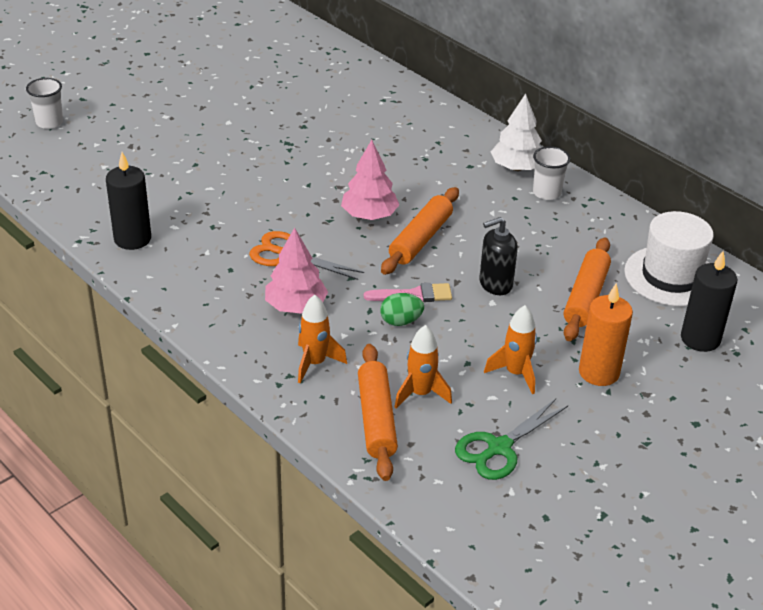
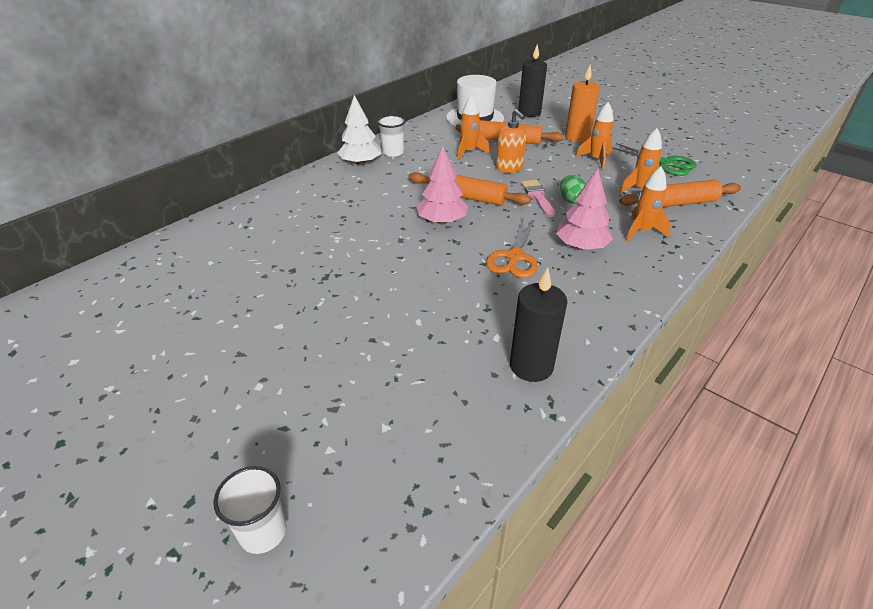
camera: 95 degrees left, 0 degrees up
black soap dispenser [479,217,518,295] -> orange soap dispenser [496,109,527,173]
none -> orange rocket [457,95,490,160]

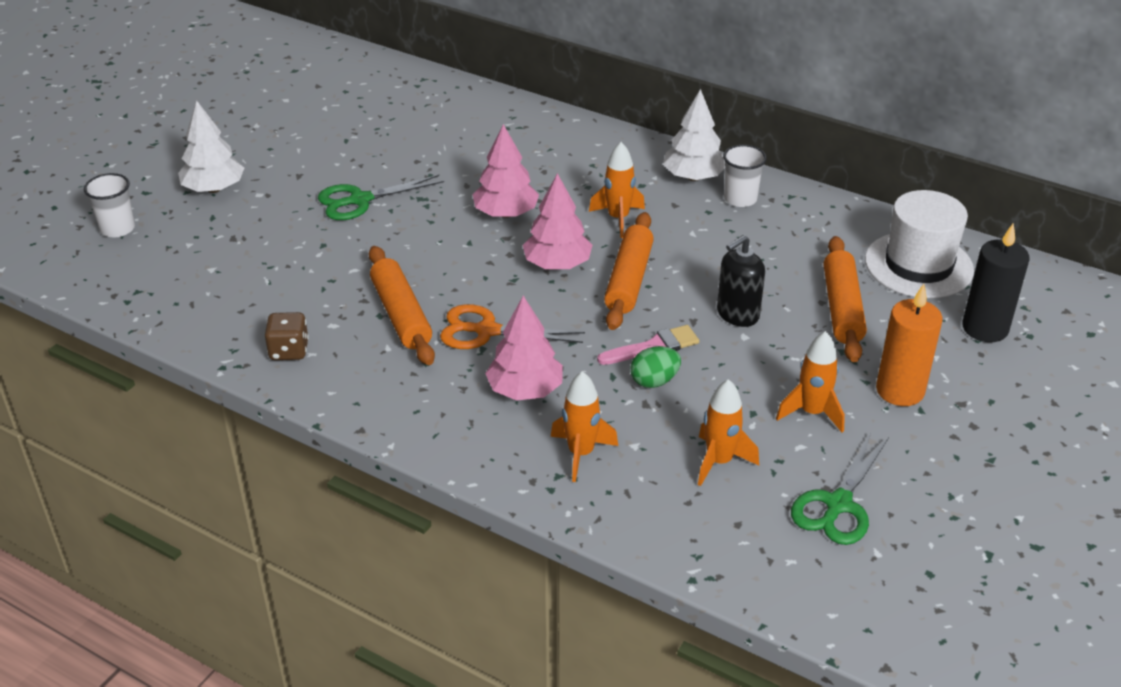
camera: 80 degrees right, 0 degrees up
orange rocket [457,95,490,160] -> orange rocket moved to [589,142,645,238]
orange soap dispenser [496,109,527,173] -> black soap dispenser [717,235,765,327]
black candle [510,268,567,382] -> brown dice [265,312,309,360]
orange rolling pin [619,180,741,207] -> orange rolling pin moved to [369,246,435,365]
none -> white tree [178,100,244,193]
none -> green scissors [318,175,444,220]
none -> pink tree [473,124,539,218]

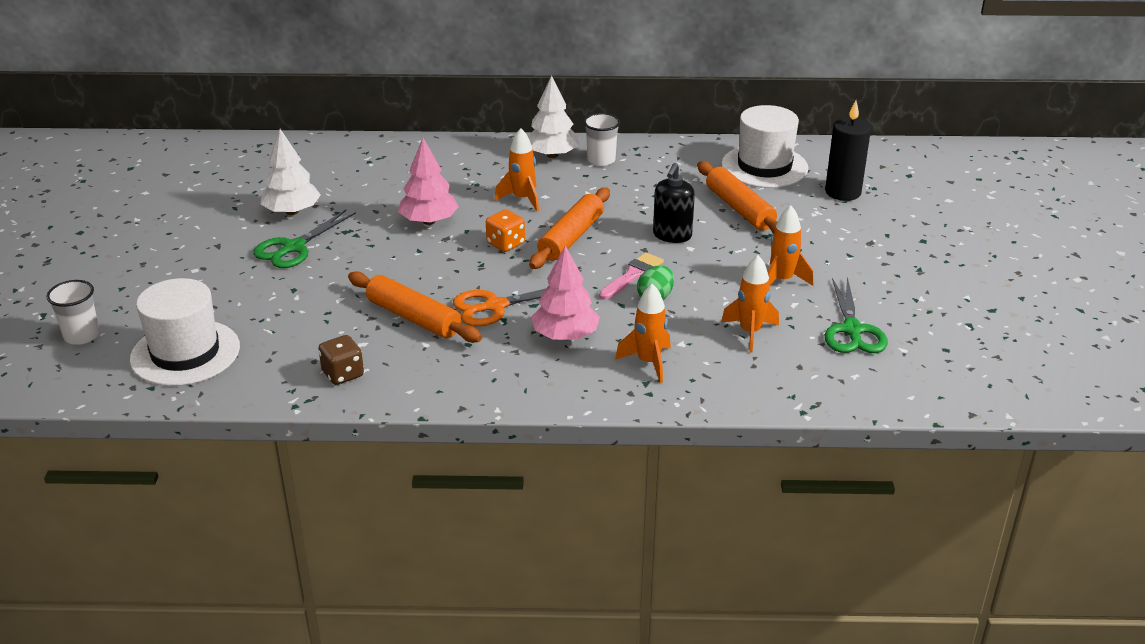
camera: 30 degrees left, 5 degrees down
white tree [178,100,244,193] -> white tree moved to [261,129,321,215]
pink tree [523,173,592,269] -> orange dice [486,209,525,252]
orange rolling pin [604,212,654,330] -> orange rolling pin turned 45 degrees clockwise [529,188,610,269]
orange candle [876,284,942,406] -> none
none -> white hat [130,278,240,386]

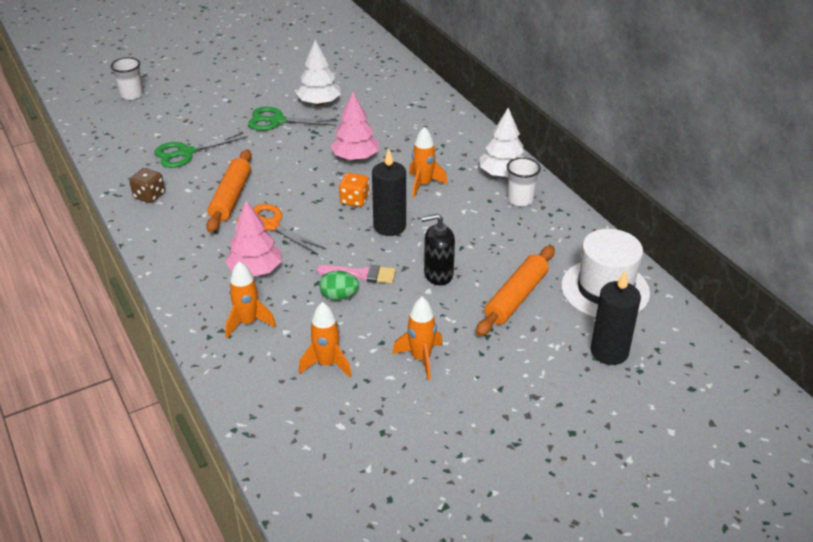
camera: 60 degrees right, 5 degrees up
white hat [130,278,240,386] -> none
orange rolling pin [529,188,610,269] -> black candle [372,149,406,236]
green scissors [825,277,888,353] -> green scissors moved to [154,132,247,168]

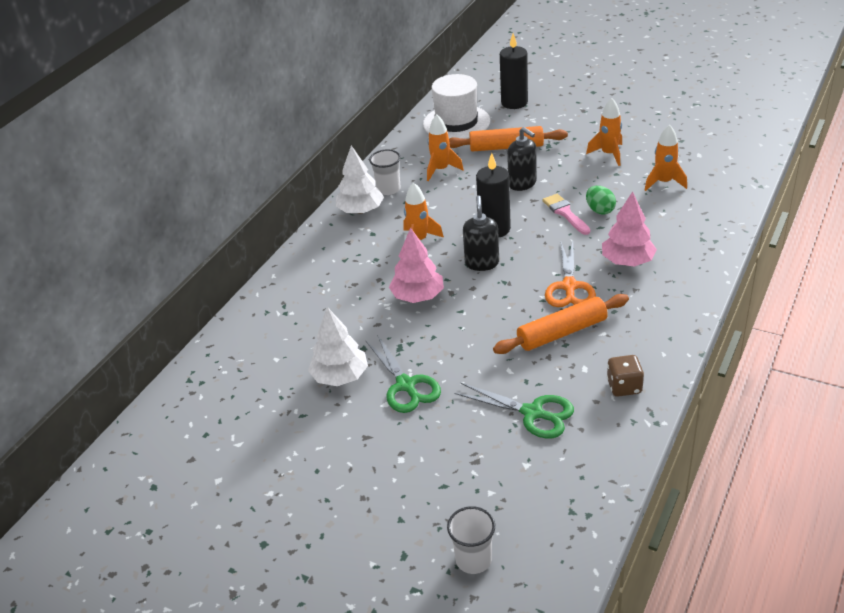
camera: 120 degrees left, 0 degrees up
orange rocket [225,261,276,338] -> orange rocket moved to [427,114,464,181]
orange dice [339,173,370,207] -> black soap dispenser [463,196,499,271]

